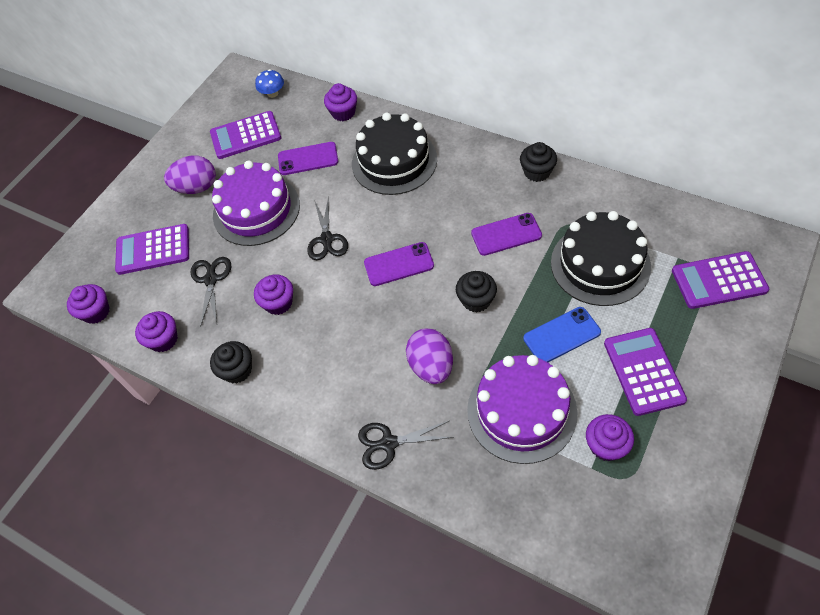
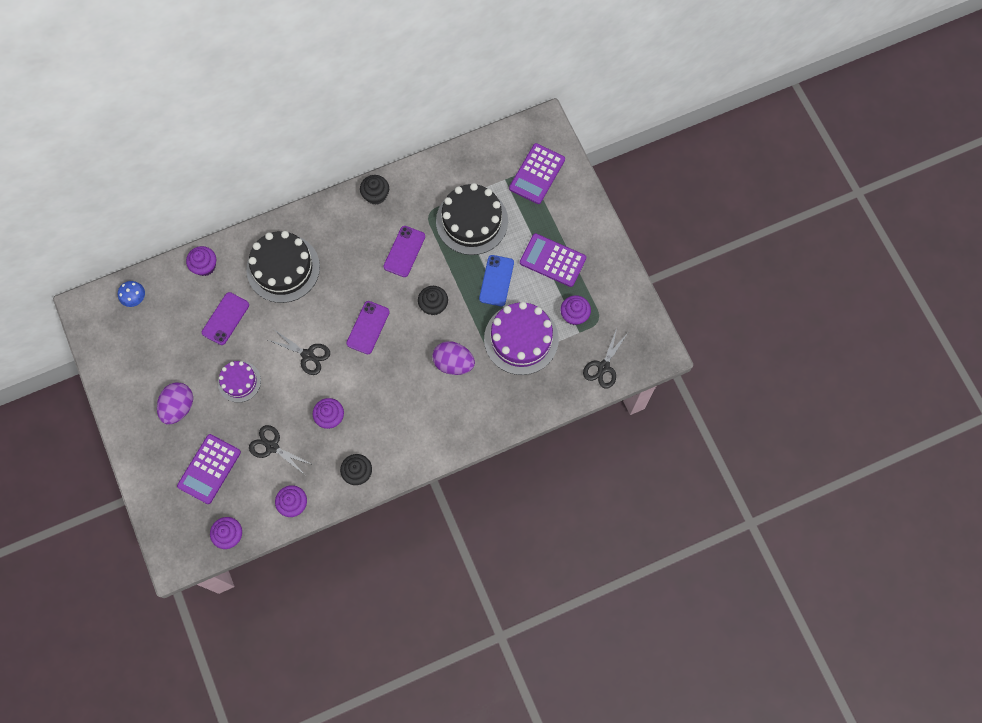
camera: 60 degrees left, 15 degrees up
purple calculator [210,111,281,159] -> none
purple cake [212,160,300,246] -> purple cake [218,361,261,403], size x0.57
black scissors [358,421,454,470] -> black scissors moved to [583,328,628,388]

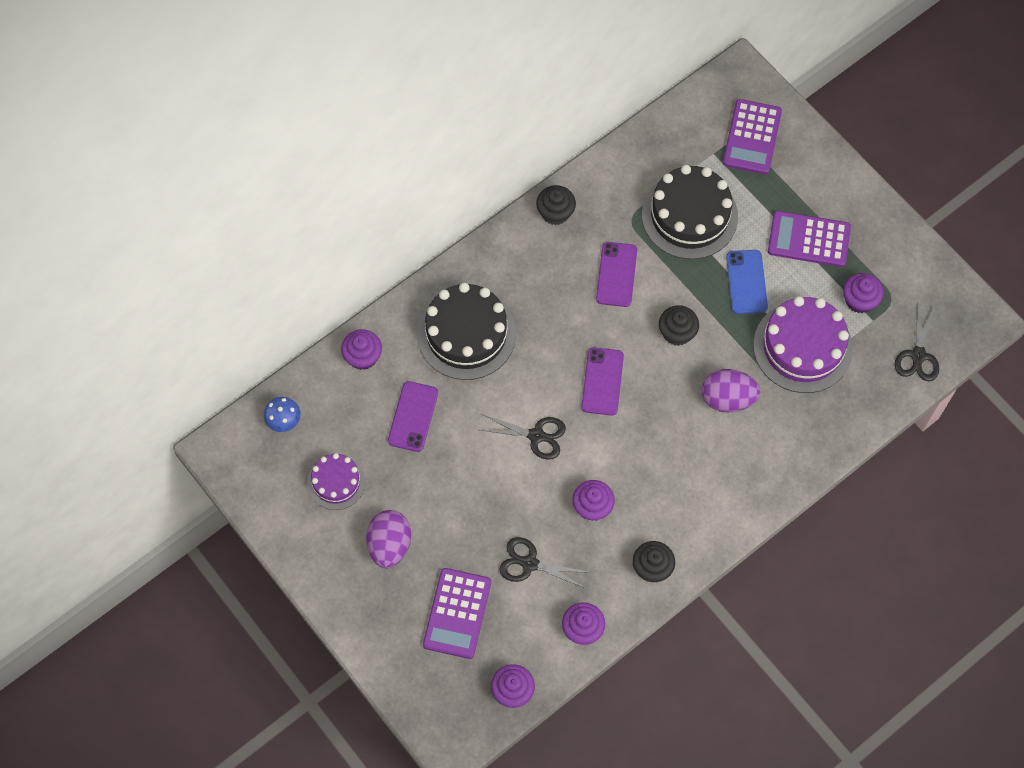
camera: 15 degrees left, 5 degrees down
purple cake [218,361,261,403] -> purple cake moved to [307,453,366,510]

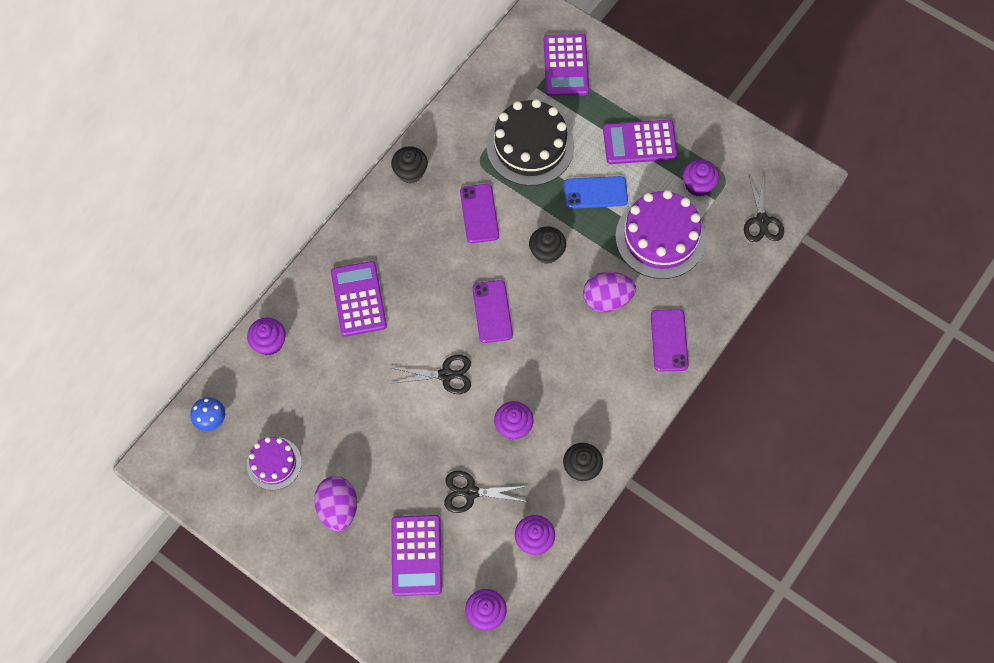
camera: 15 degrees left, 0 degrees up
purple phone [388,381,438,452] -> purple phone moved to [651,309,689,371]
black cake [417,283,516,380] -> purple calculator [331,261,387,337]
blue phone [726,250,768,314] -> blue phone turned 75 degrees counterclockwise [564,176,628,209]

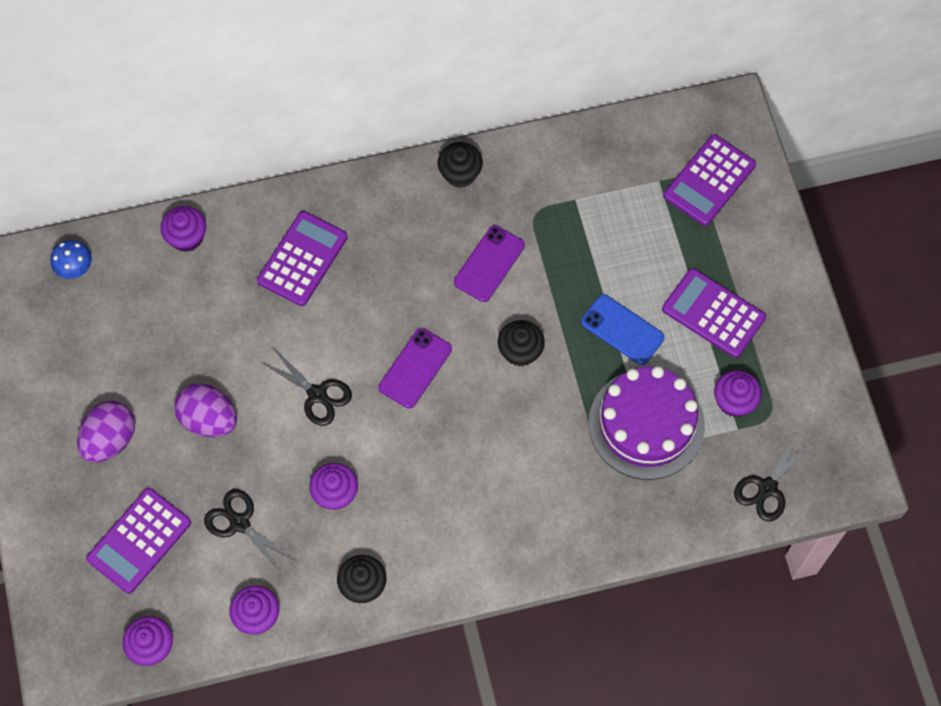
camera: 40 degrees right, 0 degrees up
purple cake [247,437,302,490] -> none
black cake [486,99,574,186] -> none
purple egg [583,272,636,312] -> purple egg moved to [174,383,237,437]
purple phone [651,309,689,371] -> none

